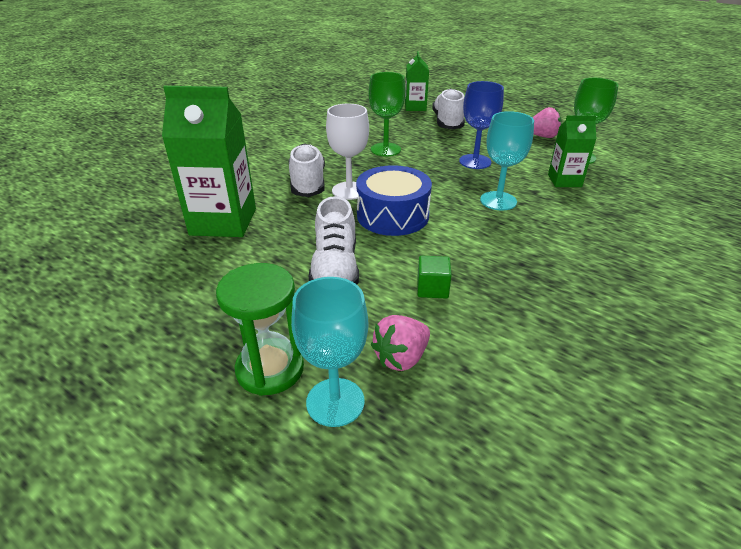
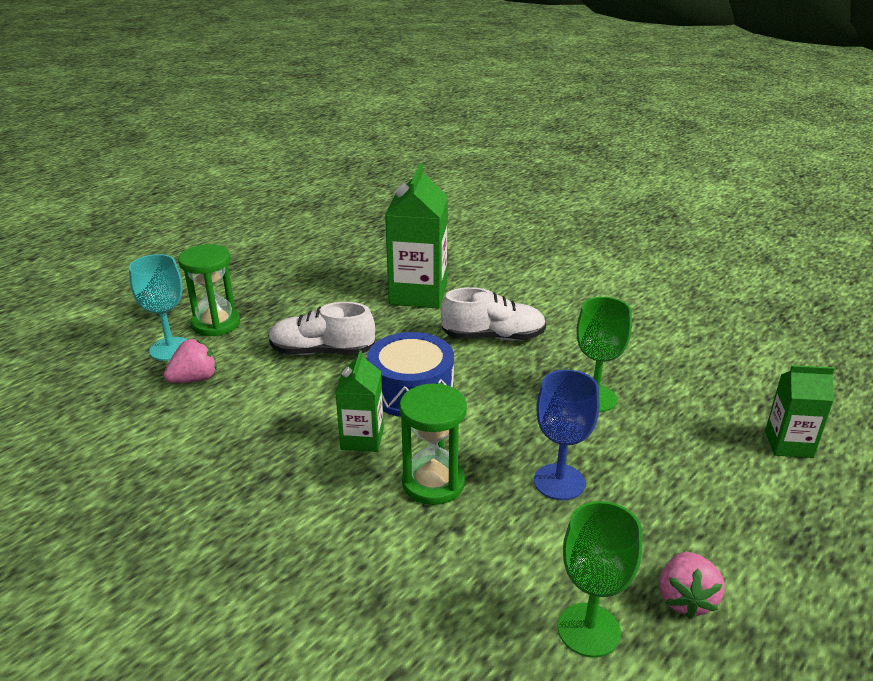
camera: 95 degrees right, 5 degrees down
white goblet [326,104,369,200] -> none
pink strawberry [371,315,430,371] -> pink strawberry turned 90 degrees clockwise [164,339,217,383]
green cube [417,256,452,299] -> none
white shoe [432,88,465,130] -> none
turquoise goblet [480,111,534,211] -> green hourglass [399,383,467,505]
green carton [548,115,597,187] -> green carton moved to [335,350,384,452]

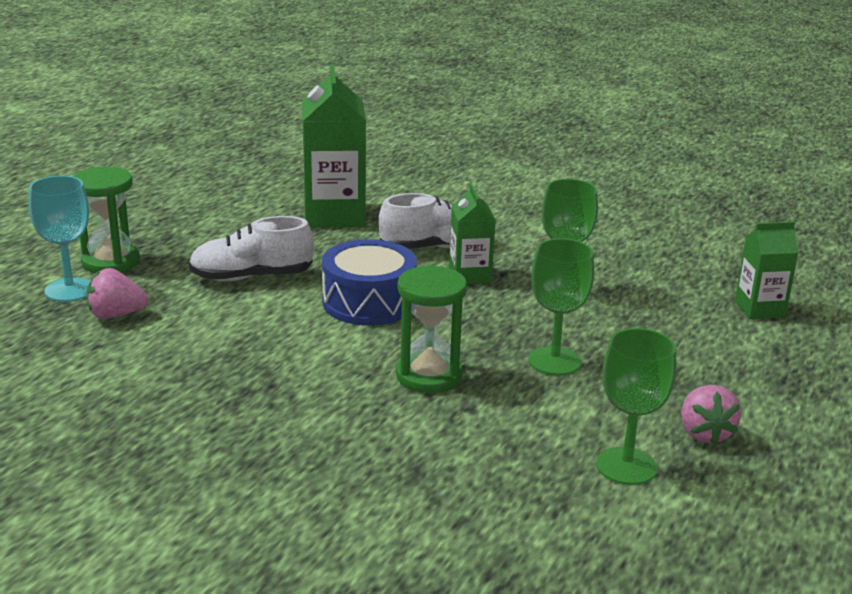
camera: 15 degrees left, 5 degrees down
pink strawberry [164,339,217,383] -> pink strawberry turned 135 degrees counterclockwise [87,268,148,319]
green carton [335,350,384,452] -> green carton moved to [449,184,496,284]
blue goblet [534,370,600,500] -> green goblet [529,238,594,375]

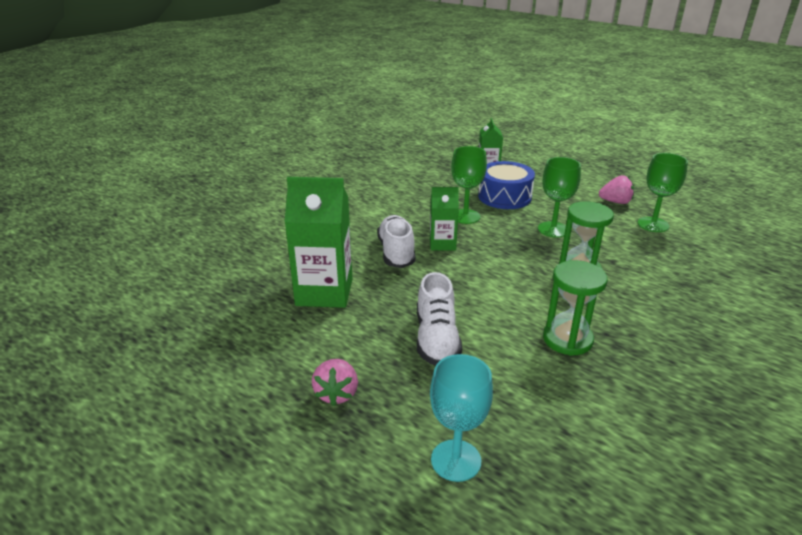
camera: 80 degrees left, 5 degrees up
green hourglass [72,167,140,273] -> green hourglass moved to [543,260,608,356]
pink strawberry [87,268,148,319] -> pink strawberry moved to [312,359,358,406]
blue drum [322,239,417,326] -> blue drum moved to [478,161,535,209]

